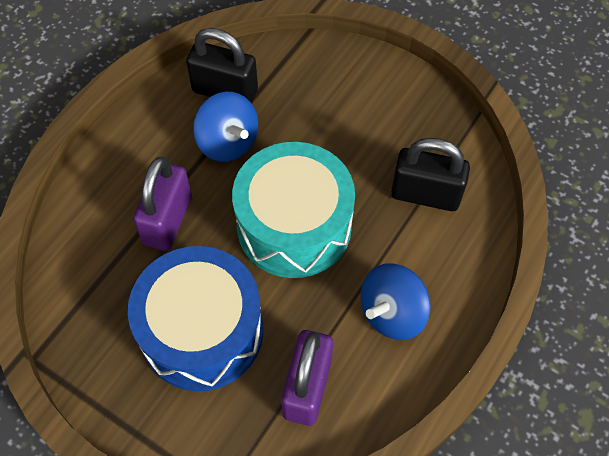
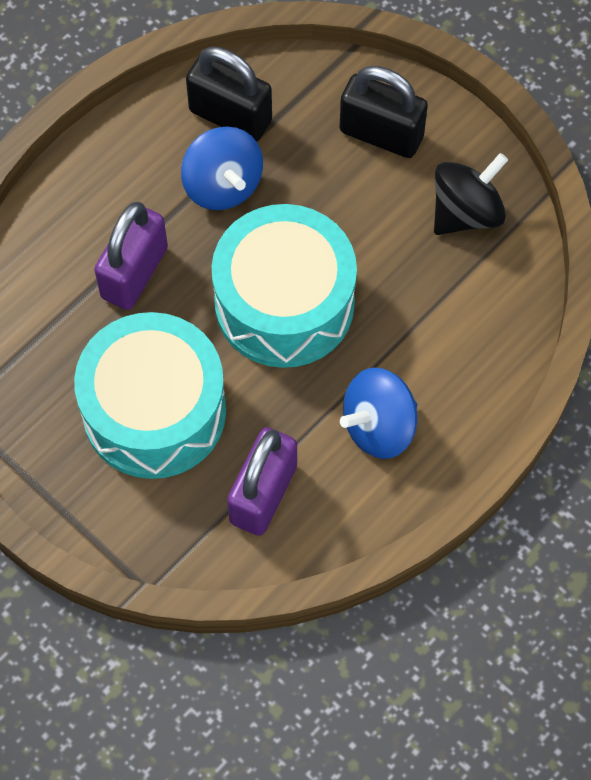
camera: 10 degrees right, 5 degrees up
blue drum [128,246,263,391] -> turquoise drum [74,312,226,479]
black padlock [391,138,470,211] -> black padlock moved to [339,66,428,158]
none -> black spinning top [434,153,508,235]

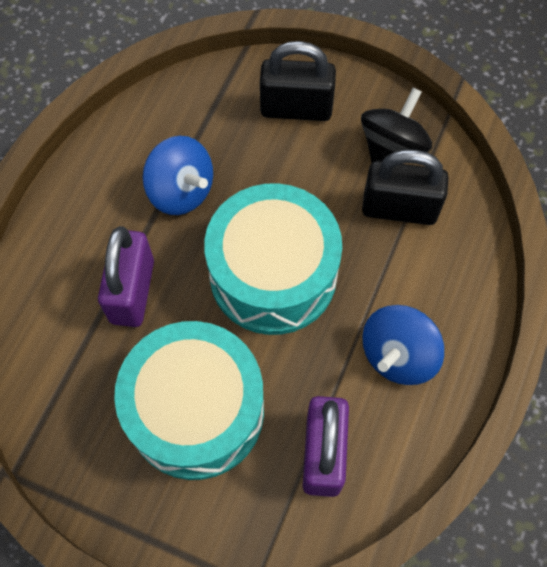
camera: 20 degrees left, 0 degrees up
black padlock [186,47,272,142] -> black padlock moved to [362,150,449,225]

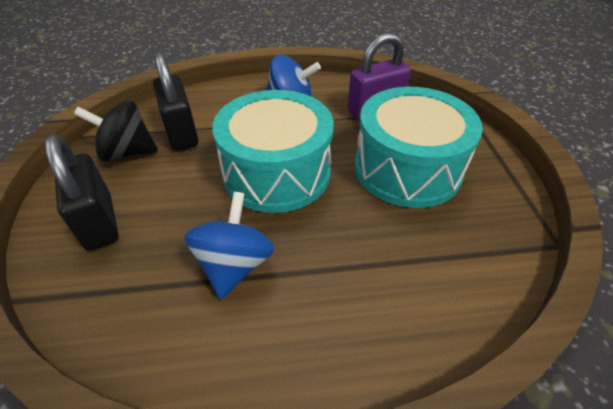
camera: 120 degrees left, 20 degrees down
purple padlock [98,226,154,327] -> none

